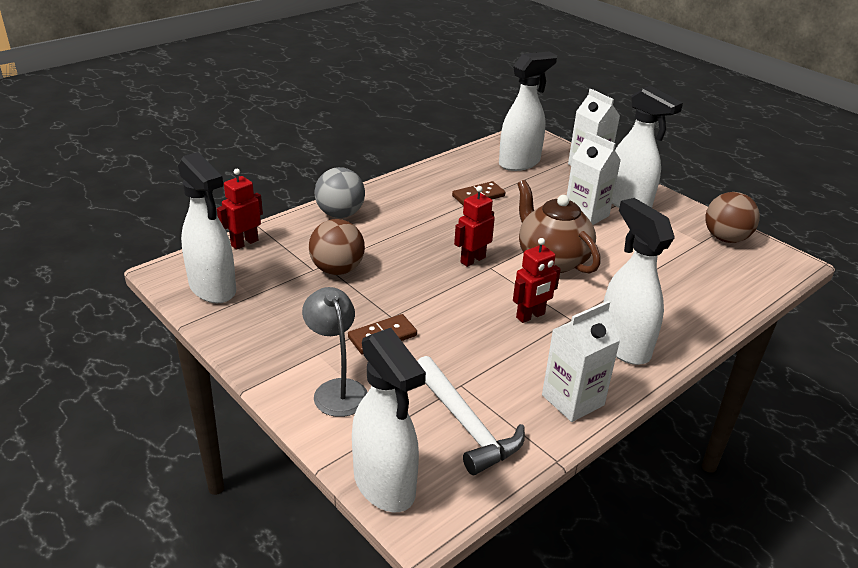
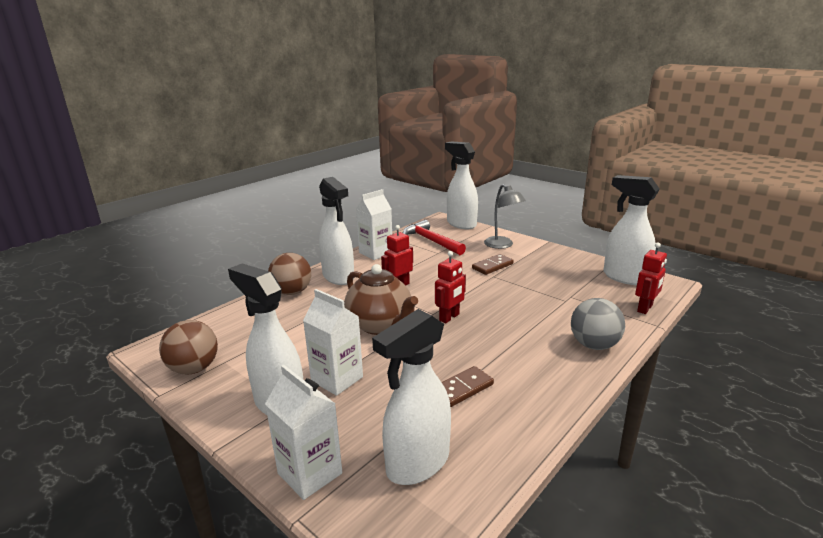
camera: 175 degrees right, 10 degrees down
brown ball [309,219,365,275] -> brown ball moved to [268,253,311,295]
white hammer [417,356,525,475] -> red hammer [402,220,466,255]

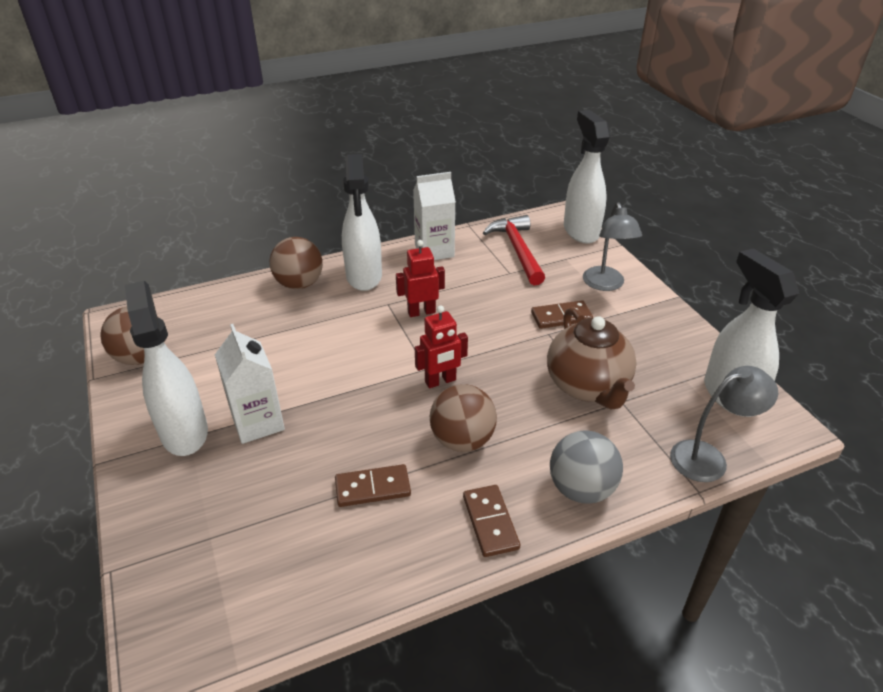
camera: 25 degrees right, 15 degrees up
white carton [265,365,342,500] -> none
brown teapot [345,264,418,335] -> brown teapot moved to [547,307,636,409]
white spray bottle [372,309,451,485] -> none
red robot [635,242,667,314] -> grey lamp [670,366,778,482]
none -> brown ball [430,384,497,452]
none -> brown domino [463,485,520,557]

